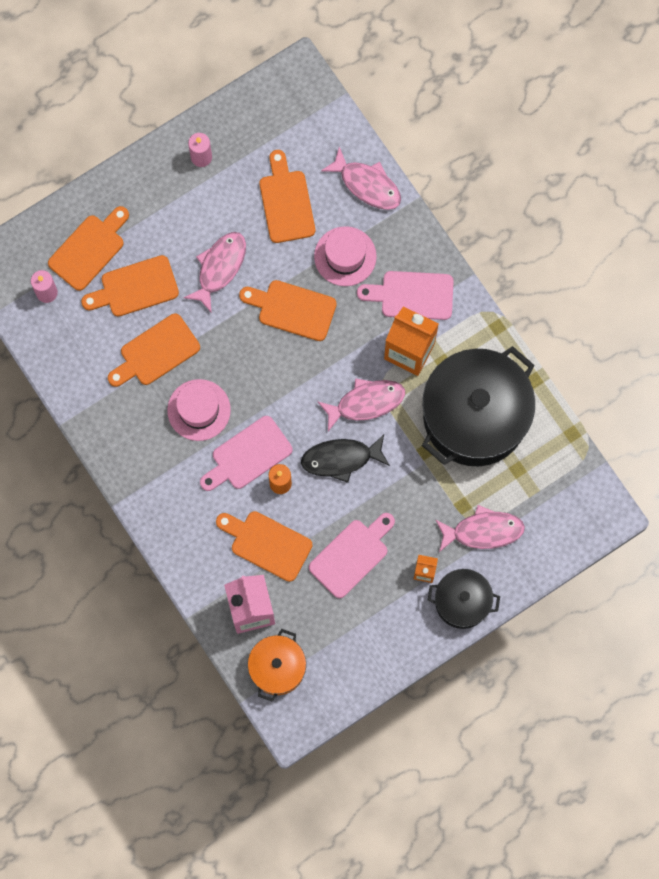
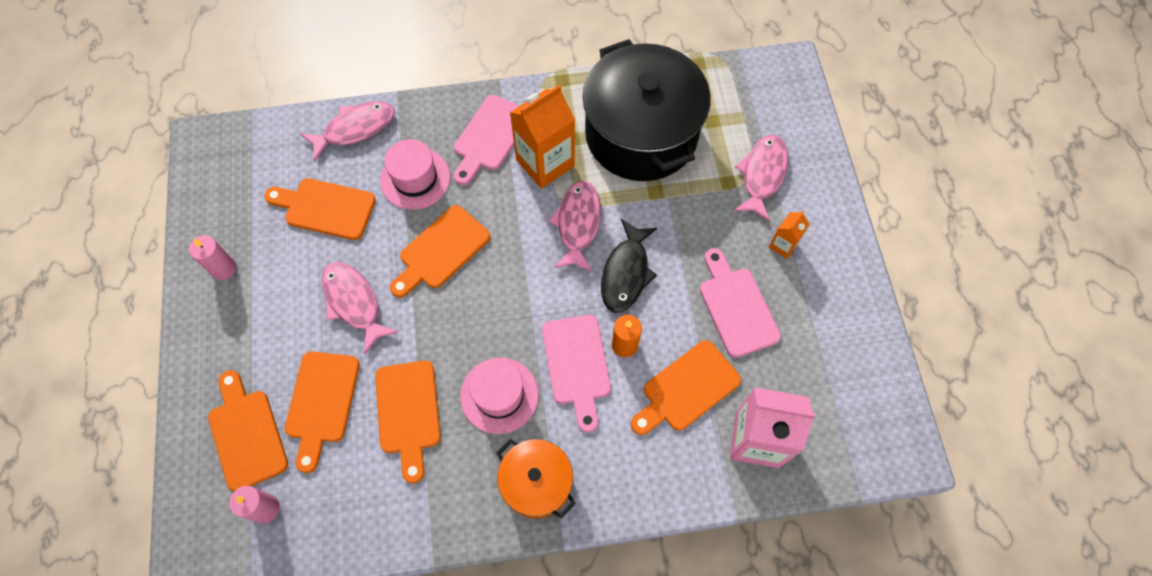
camera: 65 degrees left, 10 degrees down
orange pot [248,629,306,702] -> orange pot moved to [496,439,576,519]
black pot [428,569,500,629] -> none

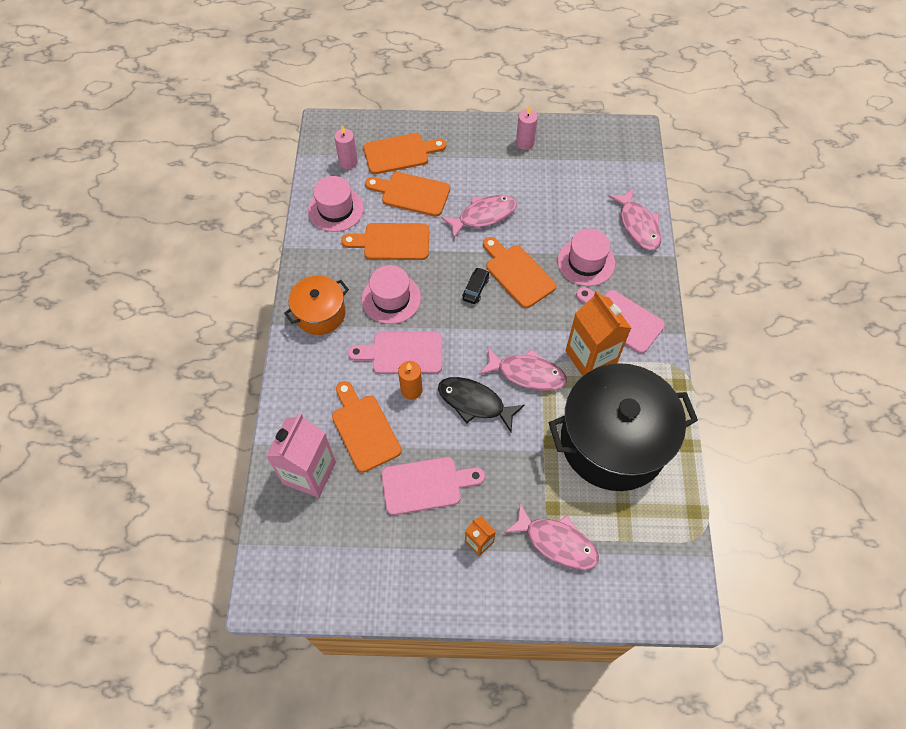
camera: 100 degrees right, 5 degrees down
orange cutting board [264,178,376,240] -> none
none -> pink hat [308,176,364,232]
none -> black car [462,267,489,304]

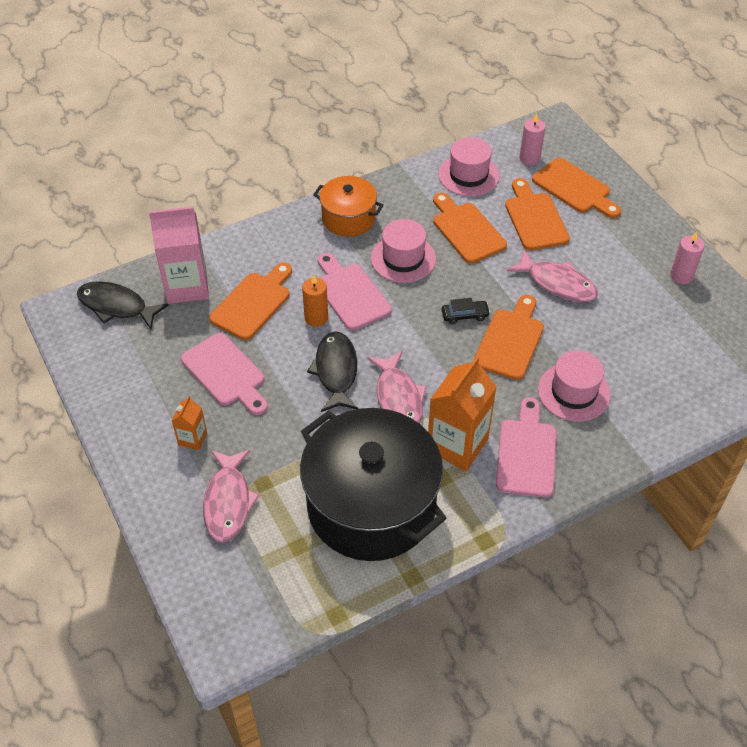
camera: 60 degrees right, 10 degrees down
pink fish [608,188,661,250] -> none
none -> black fish [77,281,169,329]

